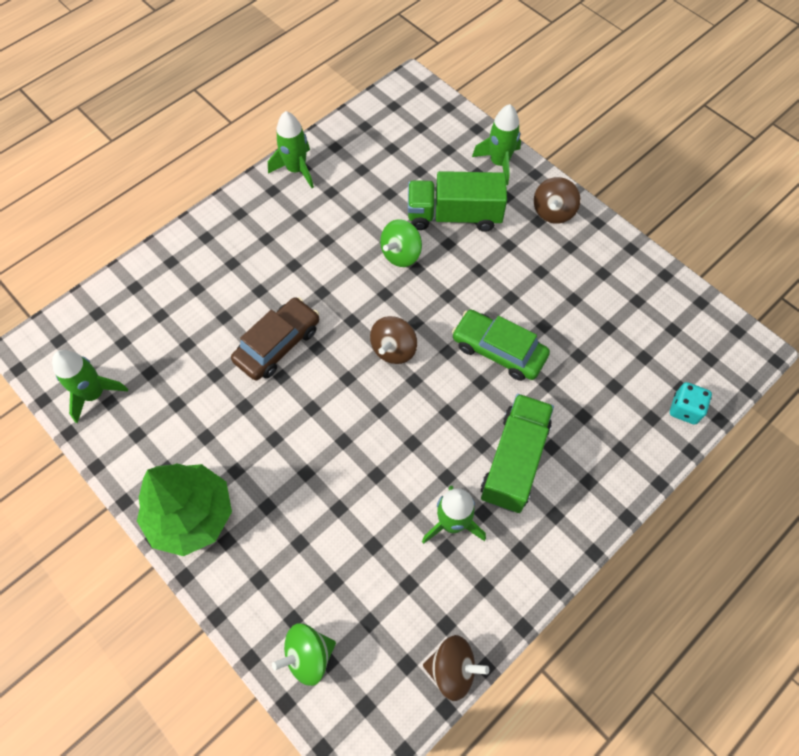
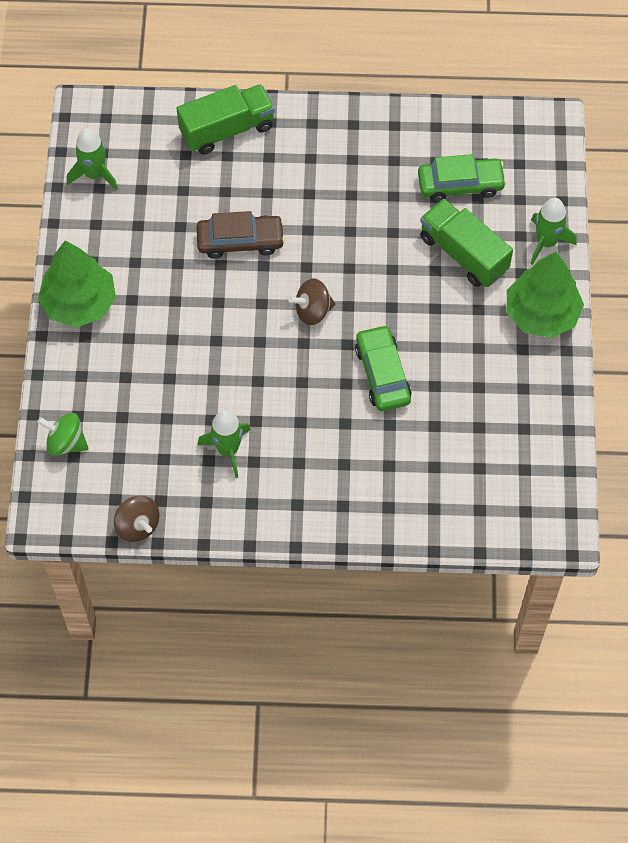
camera: 45 degrees right, 0 degrees up
green rocket [268,111,314,188] -> none
green spinning top [380,219,422,267] -> none
green truck [481,394,554,513] -> green truck moved to [177,84,275,155]
brown spinning top [534,177,580,224] -> green tree [507,252,584,338]
turquoise dice [670,382,712,425] -> none
none -> green car [418,154,507,202]

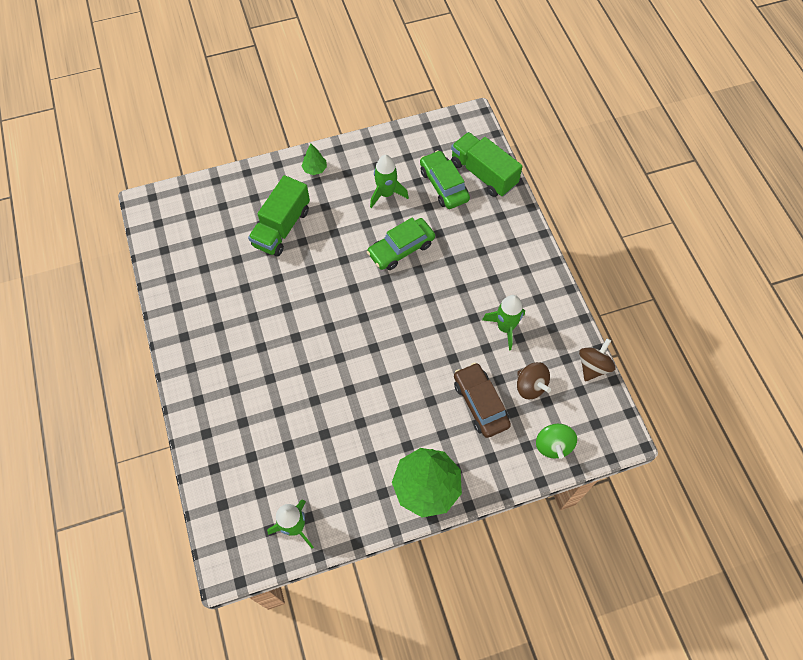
camera: 110 degrees left, 0 degrees up
green truck [177,84,275,155] -> green truck moved to [451,132,523,197]
brown car [196,211,285,259] -> brown car moved to [454,363,511,438]
brown spinning top [288,278,335,325] -> brown spinning top moved to [517,362,551,399]
green car [418,154,507,202] -> green car moved to [420,150,470,209]
green tree [507,252,584,338] -> green tree [302,144,327,175], size x0.45
green rocket [530,198,577,265] -> green rocket moved to [370,155,409,208]

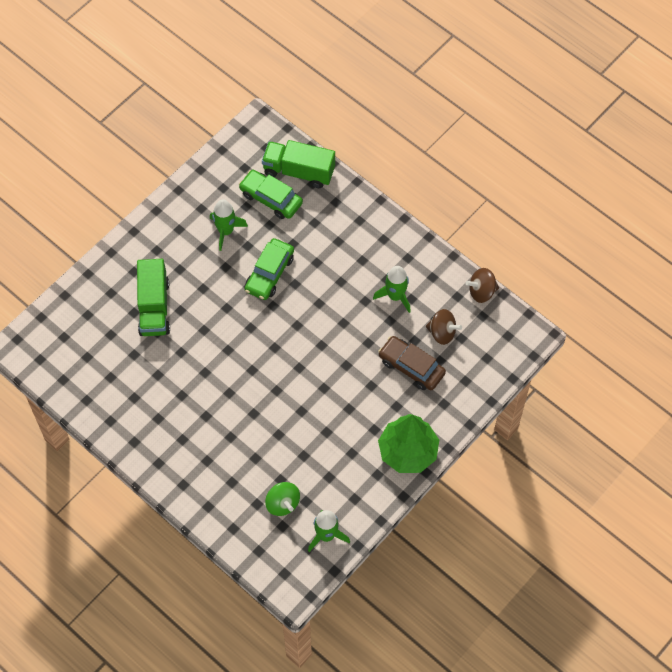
camera: 30 degrees left, 0 degrees up
green tree [302,144,327,175] -> none
green spinning top [536,424,577,459] -> green spinning top moved to [265,482,300,516]
brown spinning top [579,339,616,381] -> brown spinning top turned 105 degrees counterclockwise [465,268,499,303]

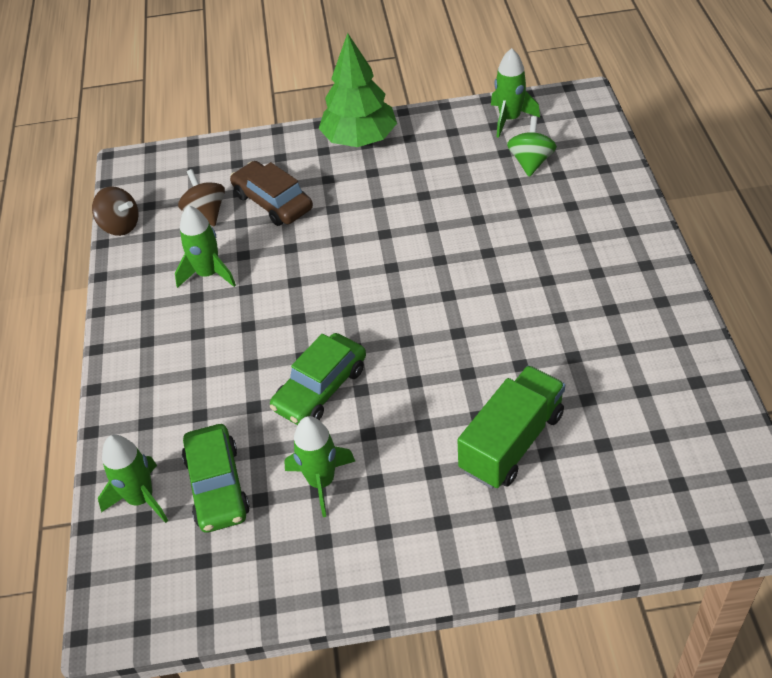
camera: 135 degrees left, 15 degrees down
green car [245,238,294,300] -> green car turned 150 degrees clockwise [270,333,366,425]
green truck [262,140,335,188] -> green rocket [98,435,168,523]
brown car [378,336,446,390] -> brown car turned 150 degrees clockwise [230,161,313,226]

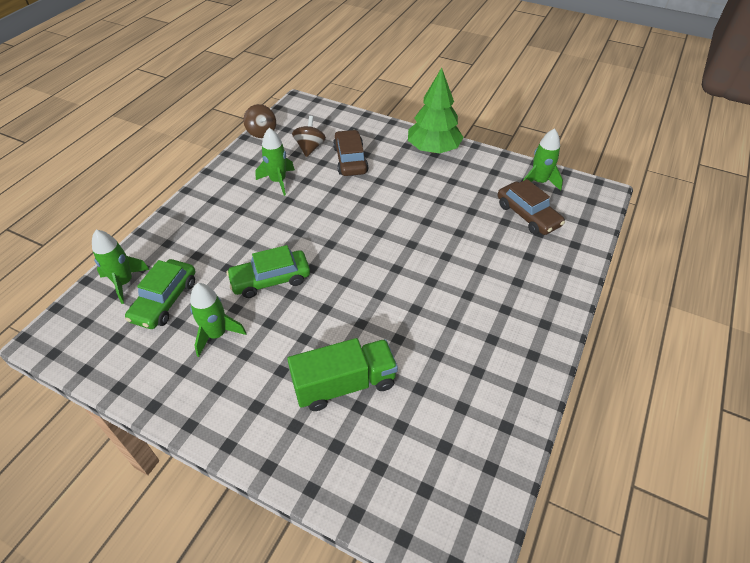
camera: 30 degrees right, 0 degrees up
green spinning top [507,116,557,177] -> brown car [498,179,565,235]

